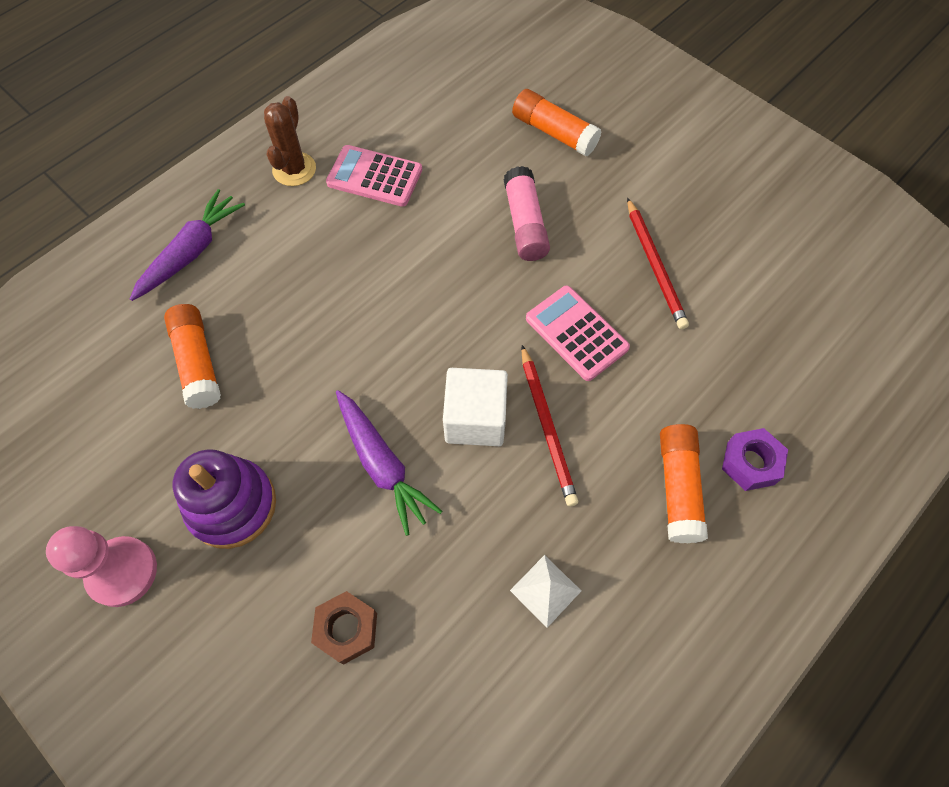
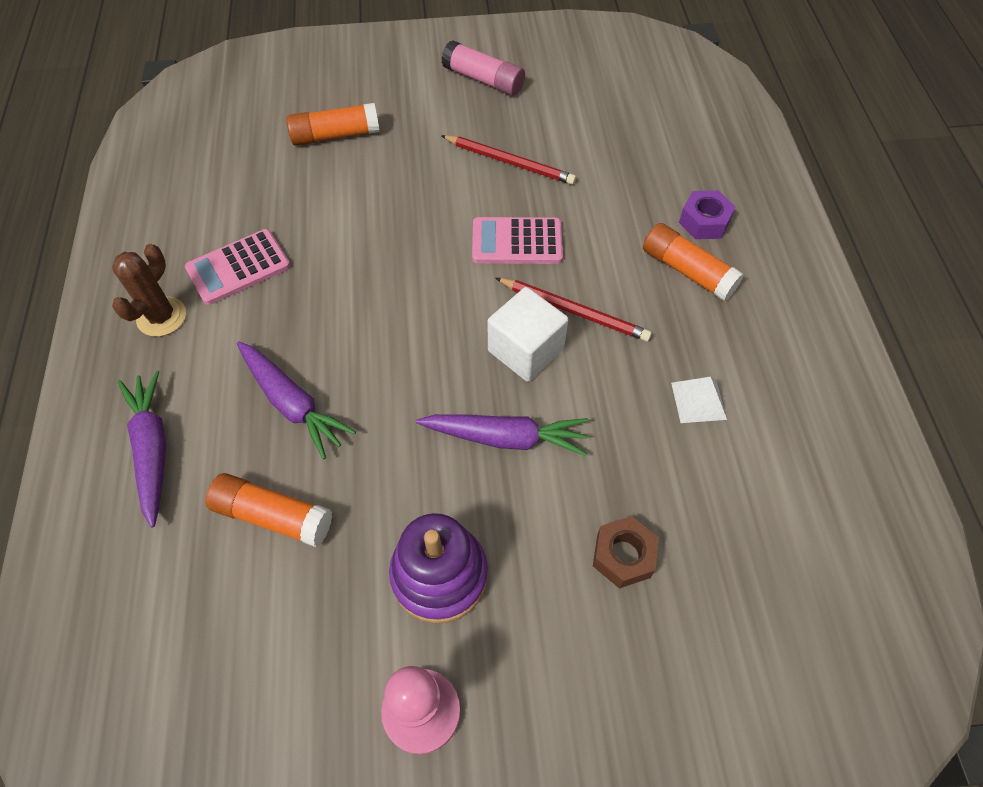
camera: 50 degrees left, 5 degrees down
brown cactus [264,96,316,186] -> brown cactus turned 60 degrees clockwise [112,244,186,337]
pink glue stick [503,166,550,261] -> pink glue stick moved to [442,40,525,96]
none -> purple carrot [237,342,356,459]

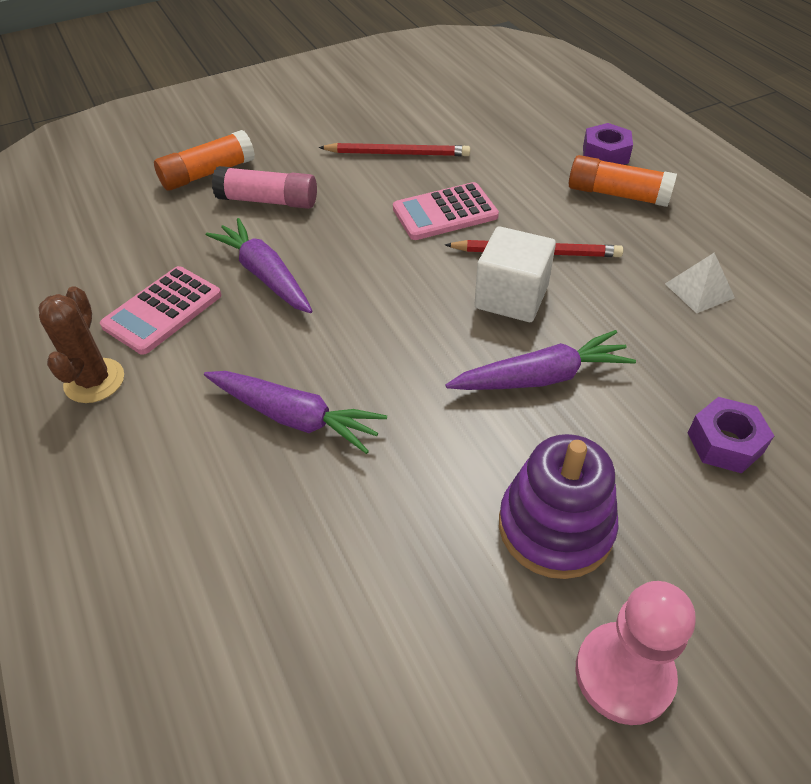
camera: 20 degrees left, 10 degrees down
purple carrot [118,370,166,528] -> purple carrot moved to [206,218,313,313]
orange glue stick [205,473,332,547] -> none
pink glue stick [442,40,525,96] -> pink glue stick moved to [212,166,317,209]
brown nut [593,516,659,588] -> purple nut [688,397,774,473]

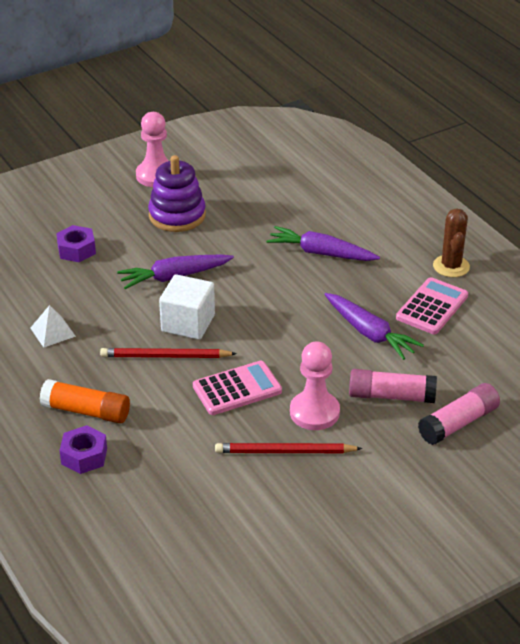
camera: 175 degrees right, 10 degrees down
orange glue stick [154,130,255,191] -> pink glue stick [418,383,500,445]
none -> pink pawn [290,341,340,430]

